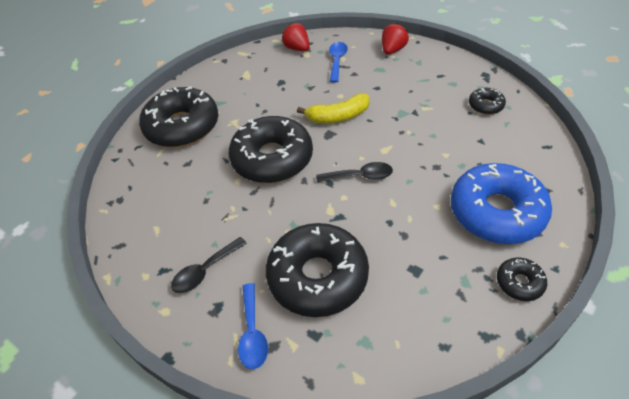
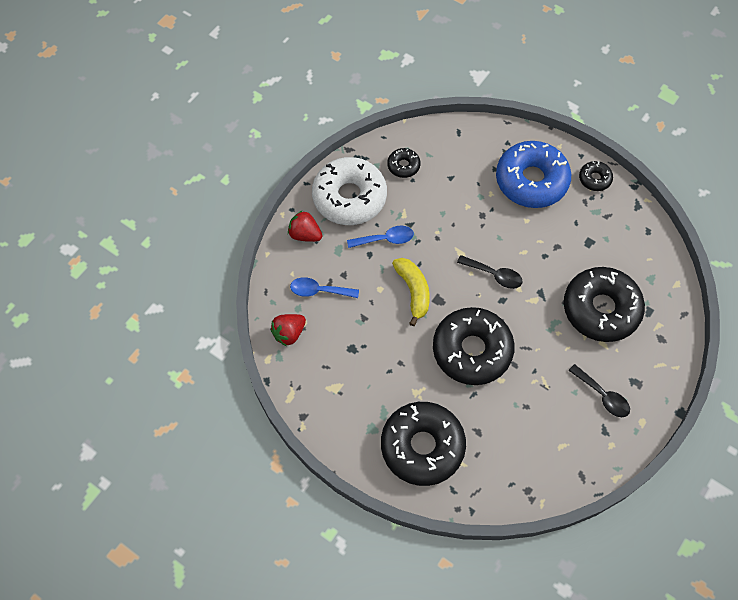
camera: 95 degrees left, 15 degrees up
blue spoon [238,283,268,369] -> blue spoon moved to [347,226,414,248]
black spoon [316,162,393,182] -> black spoon turned 120 degrees clockwise [457,255,523,289]
none -> white donut [312,157,387,225]

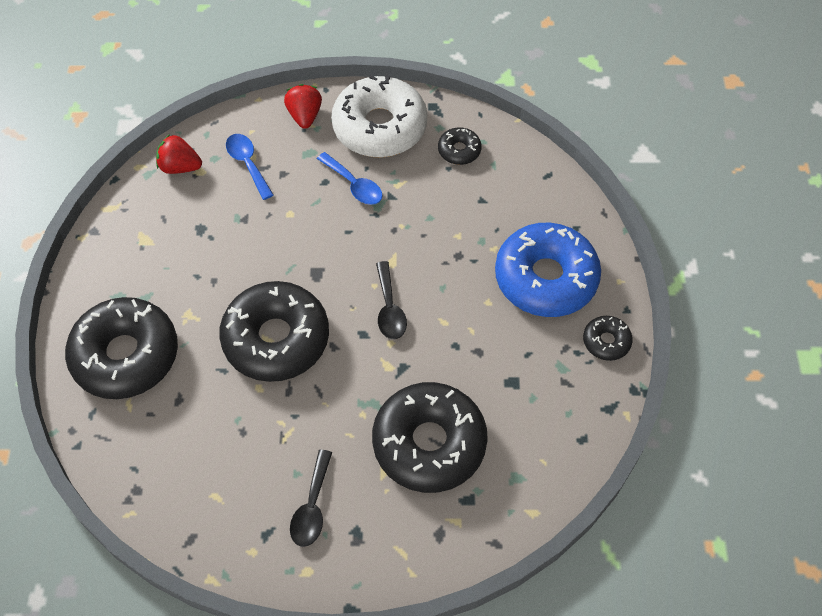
camera: 55 degrees right, 5 degrees down
yellow banana [392,258,430,326] -> none

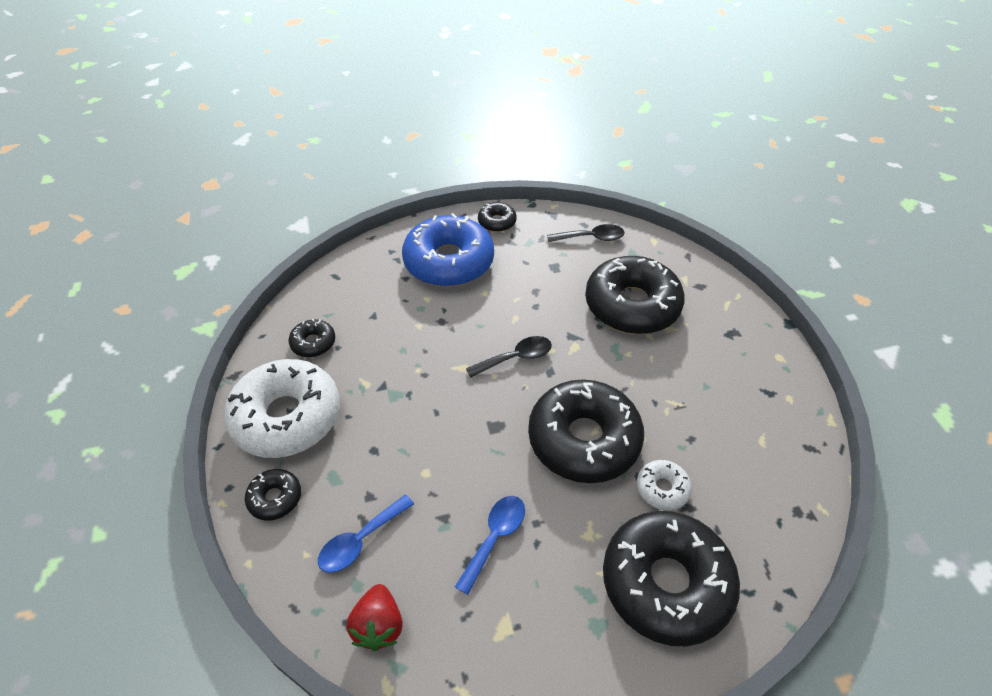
camera: 105 degrees left, 10 degrees down
red strawberry [284,84,322,129] -> black donut [245,469,301,521]
black spoon [290,450,332,547] -> black spoon moved to [547,224,624,242]
blue spoon [317,152,383,205] -> blue spoon moved to [455,496,525,595]
none -> white donut [637,460,692,511]

